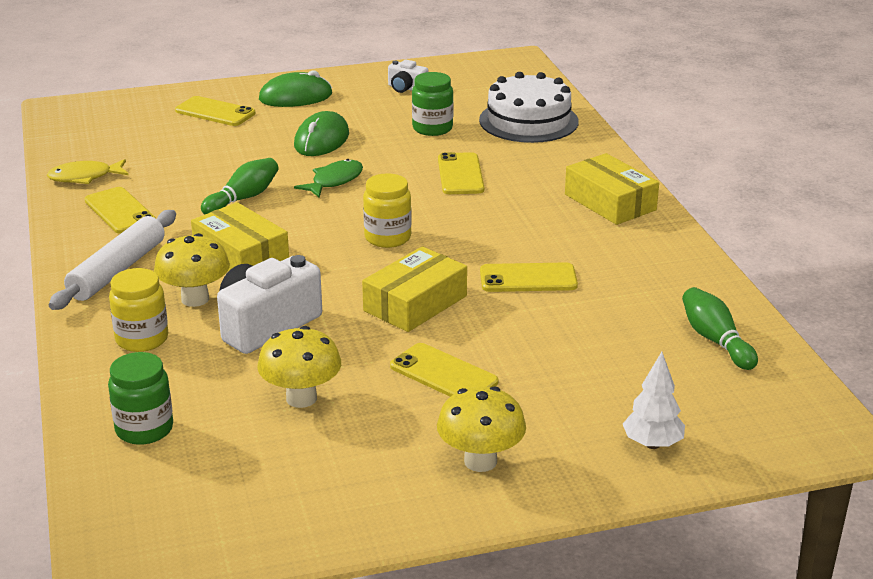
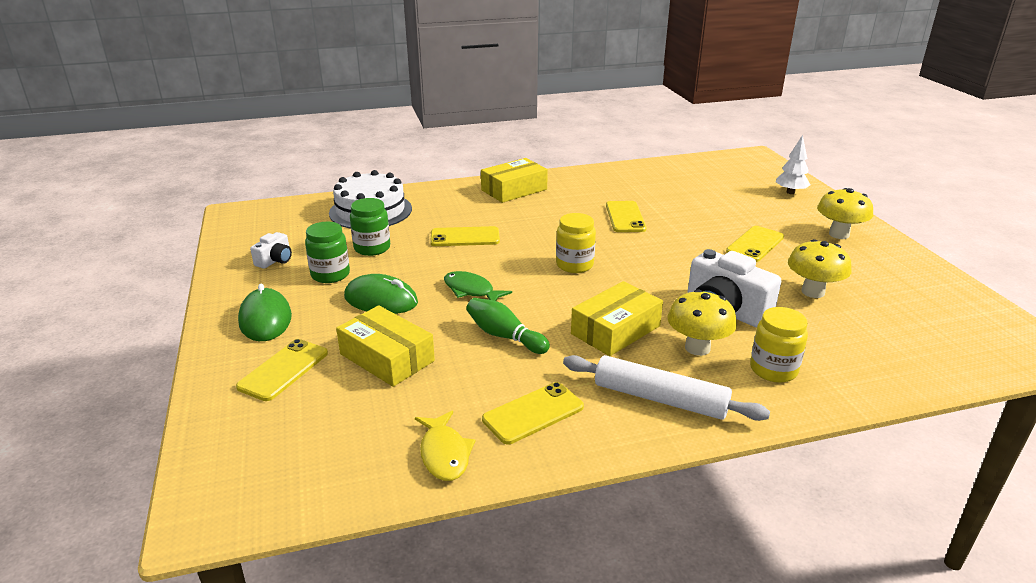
camera: 90 degrees left, 0 degrees up
green jar [108,352,173,445] -> green jar moved to [305,222,350,283]
yellow box [362,246,467,332] -> yellow box moved to [336,305,435,387]
green bowling pin [682,287,758,370] -> none

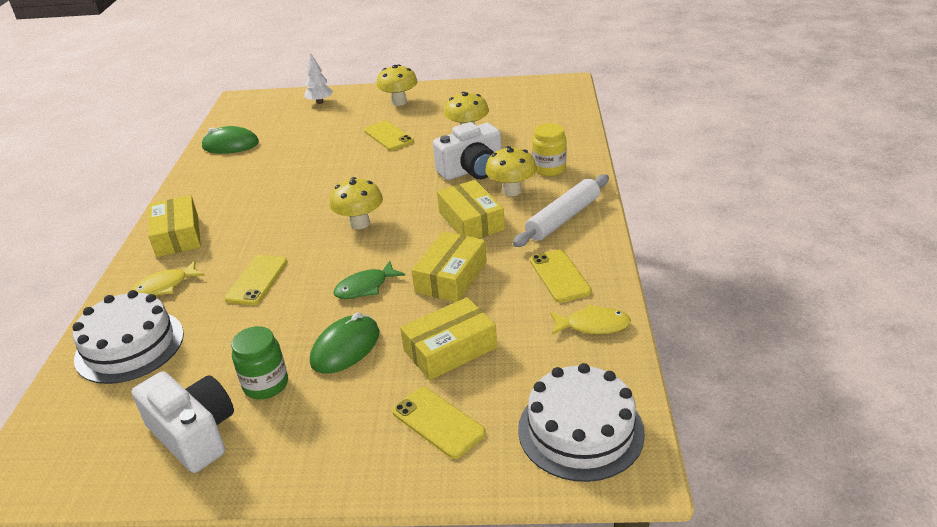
camera: 70 degrees left, 5 degrees up
green mouse [238,284,292,341] -> green mouse moved to [202,126,259,154]
white camera [250,232,292,269] -> white camera [131,371,234,473], size x1.94
green jar [350,198,390,256] -> none
green bowling pin [466,298,550,354] -> yellow box [412,231,487,302]
yellow jar [556,213,596,273] -> yellow mushroom [330,177,383,229]
yellow phone [606,201,647,232] -> none
none -> yellow fish [130,261,205,295]
none -> white cake [518,363,645,482]

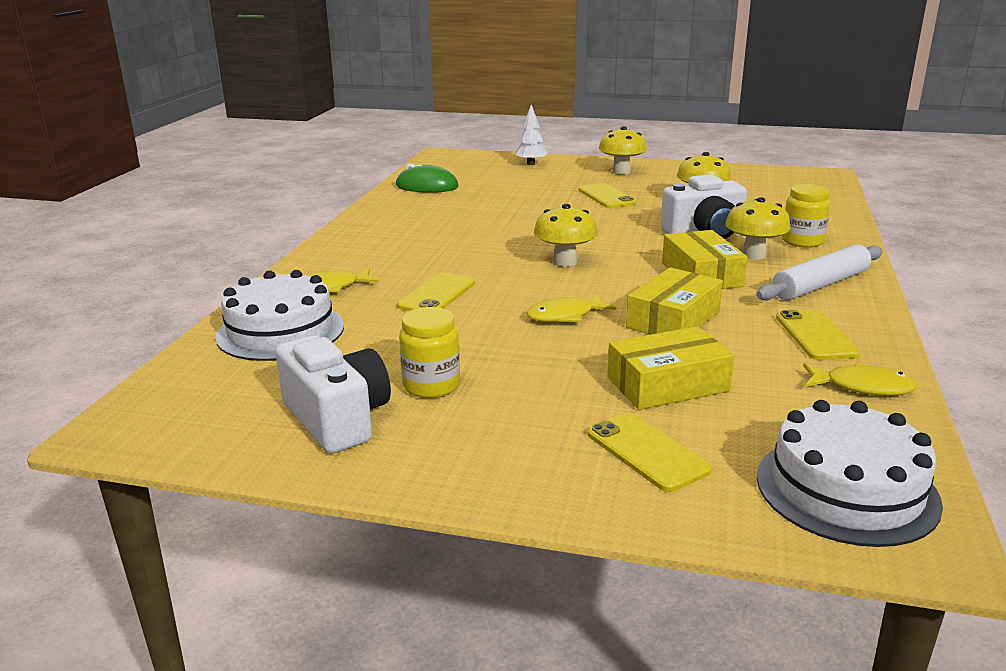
camera: 10 degrees right, 10 degrees down
yellow box [148,195,201,257] -> none
green jar [231,326,288,399] -> yellow jar [399,307,460,398]
green mouse [310,312,380,374] -> none
green fish [333,261,406,299] -> yellow fish [526,294,616,322]

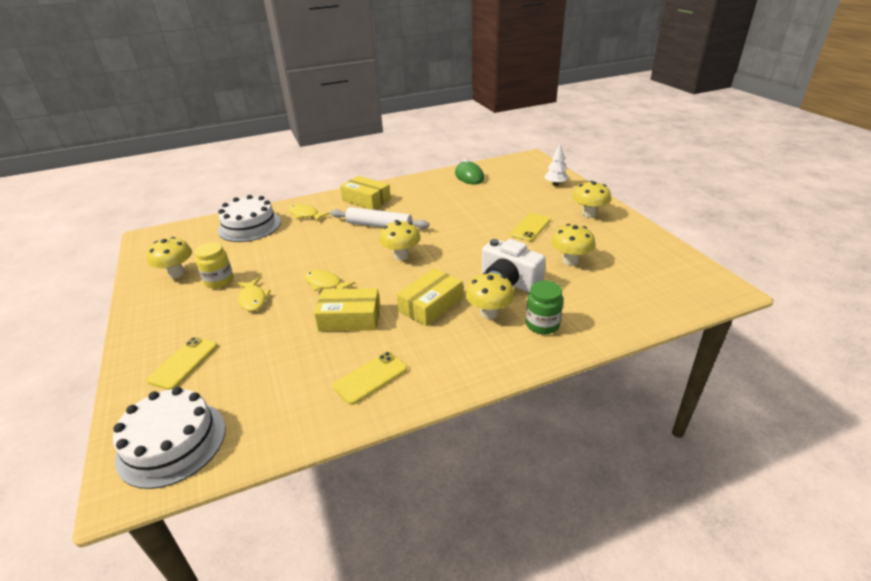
camera: 55 degrees right, 10 degrees up
white camera [275,335,391,453] -> yellow mushroom [146,237,192,278]
yellow phone [397,273,475,311] -> none
yellow box [607,326,735,410] -> yellow box moved to [340,176,391,210]
white rolling pin [756,244,883,301] -> white rolling pin moved to [330,207,429,229]
yellow jar [782,184,830,248] -> green jar [526,281,563,335]
yellow fish [803,363,917,396] -> yellow fish moved to [237,278,271,311]

